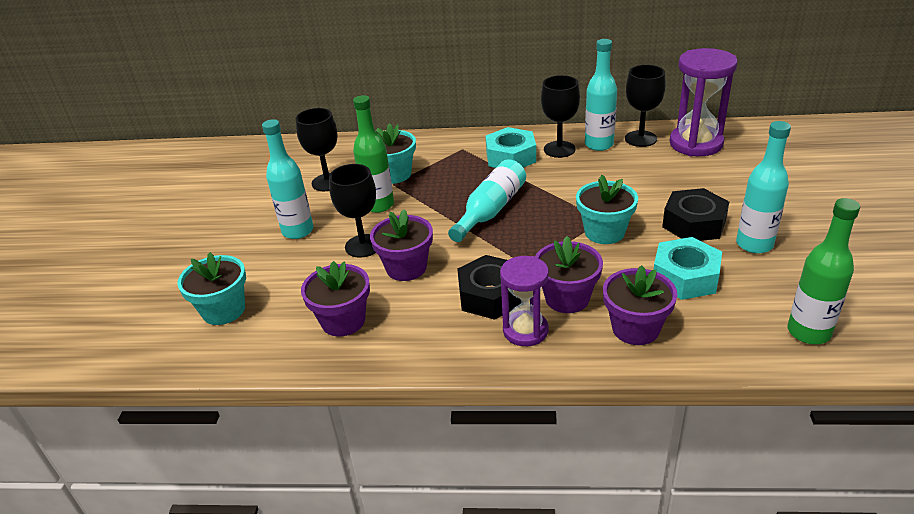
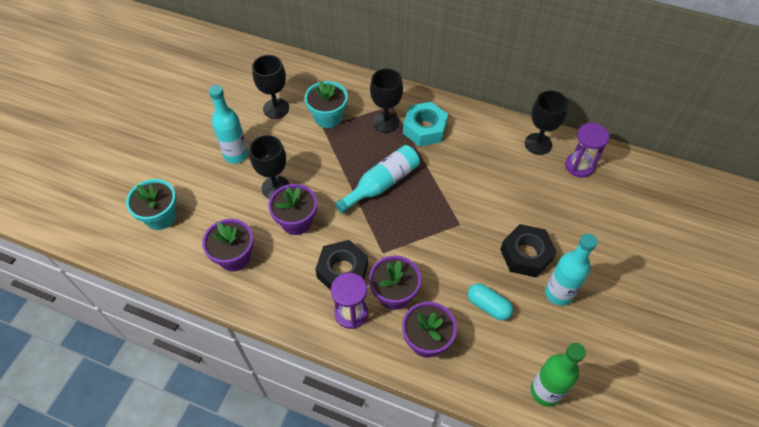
camera: 15 degrees right, 20 degrees up
green bottle [353,95,394,213] -> none
black goblet [541,75,580,158] -> black goblet moved to [370,69,403,133]
turquoise flower pot [576,175,638,244] -> none
turquoise bottle [585,39,617,151] -> none
turquoise nut [654,237,722,300] -> turquoise capsule [468,283,513,321]
purple hourglass [670,48,738,156] -> purple hourglass [565,123,610,178], size x0.65

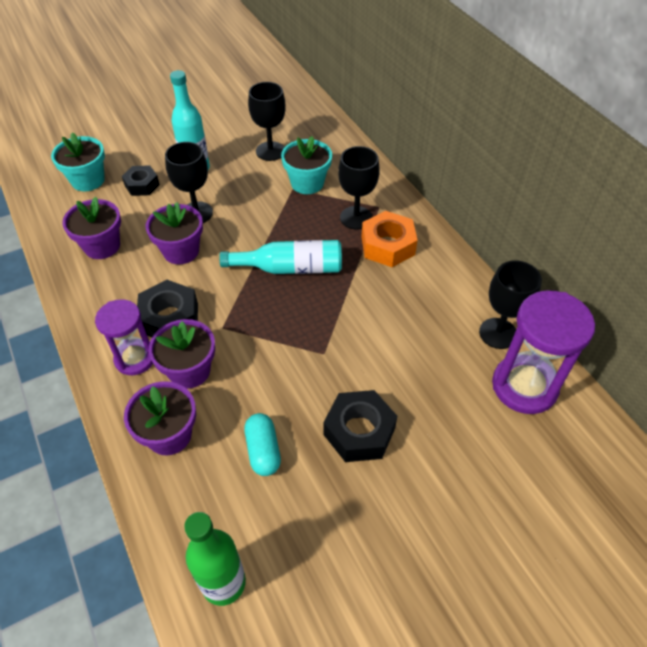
camera: 40 degrees right, 5 degrees down
turquoise nut [403,102,448,147] -> orange nut [361,211,418,267]
turquoise bottle [545,234,597,306] -> none
purple hourglass [565,123,610,178] -> purple hourglass [492,290,595,414], size x1.55
none -> black nut [122,165,160,196]

